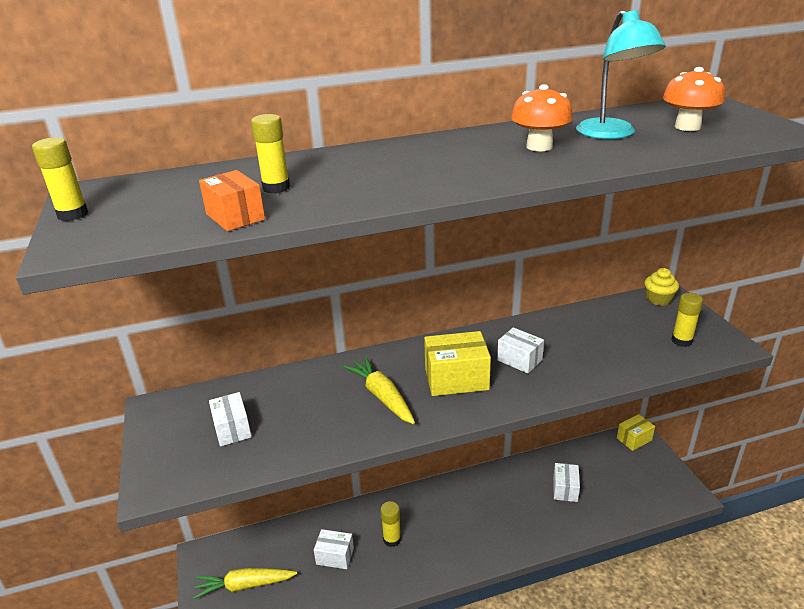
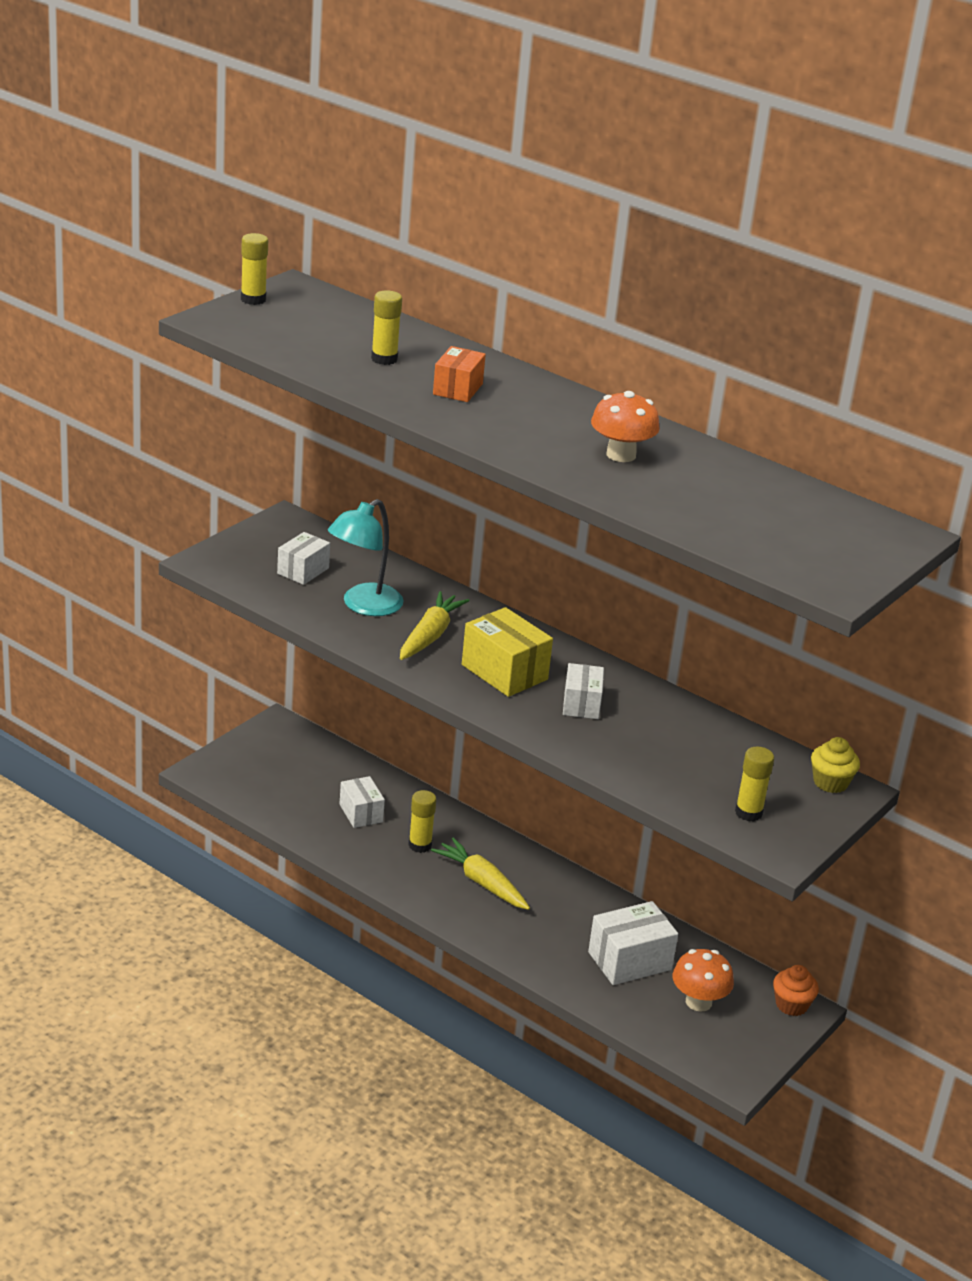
camera: 50 degrees right, 0 degrees up
yellow carrot [193,568,297,599] -> yellow carrot moved to [431,837,530,910]
orange box [199,170,265,231] -> orange box moved to [433,346,486,402]
white box [553,463,580,502] -> white box [588,901,678,985], size x1.55
turquoise lamp [576,10,666,139] -> turquoise lamp moved to [328,499,404,616]
yellow box [617,414,655,451] -> orange cupcake [773,965,819,1016]
orange mushroom [663,67,725,131] -> orange mushroom moved to [672,949,734,1012]

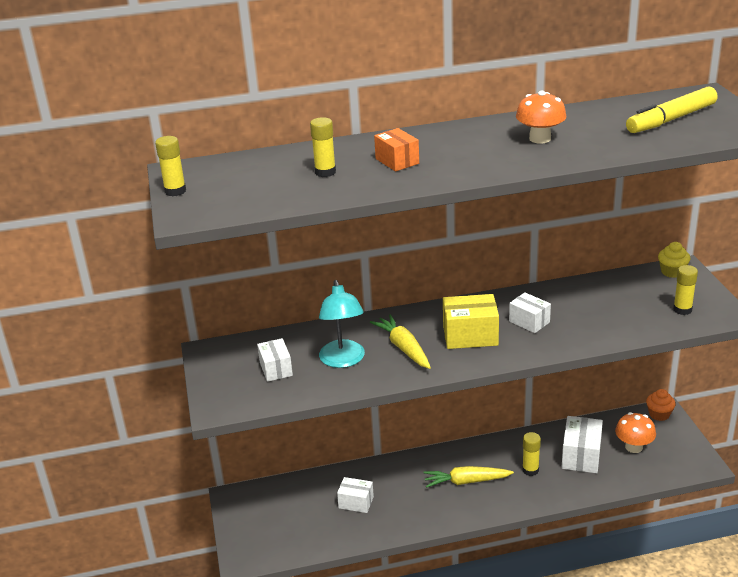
camera: 45 degrees left, 0 degrees up
yellow glue stick [408,790,436,853] -> yellow glue stick moved to [522,432,541,476]
none -> yellow marker [626,87,718,133]

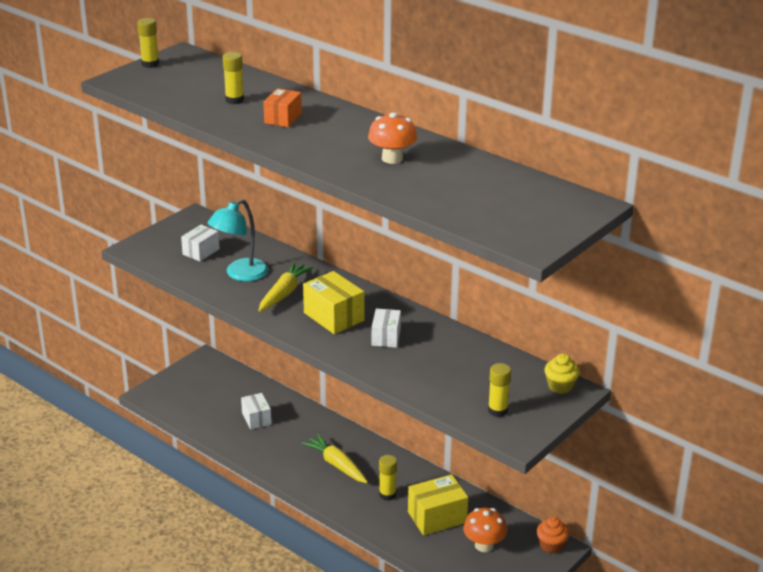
camera: 50 degrees right, 0 degrees up
white box [562,416,603,473] -> yellow box [408,474,468,535]
yellow marker [626,87,718,133] -> none

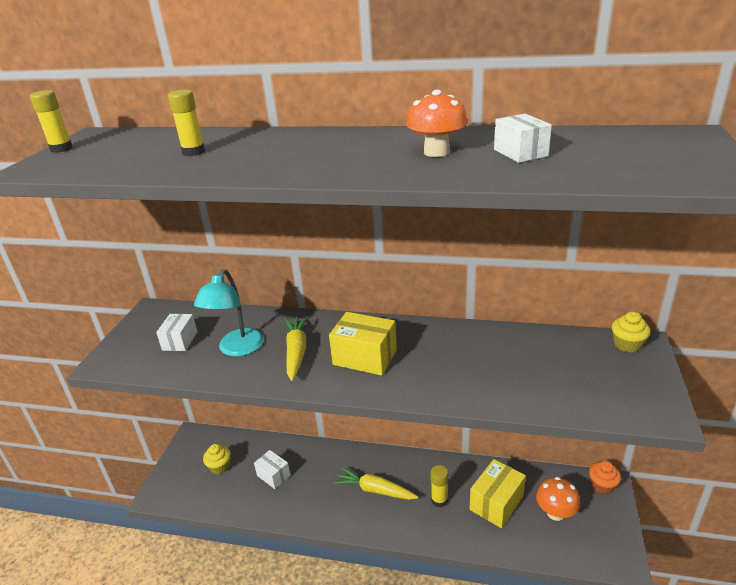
camera: 25 degrees left, 0 degrees up
orange box [263,88,302,127] -> none
white box [372,309,401,348] -> white box moved to [494,114,552,163]
yellow glue stick [488,363,511,417] -> none
none -> yellow cupcake [203,444,231,474]

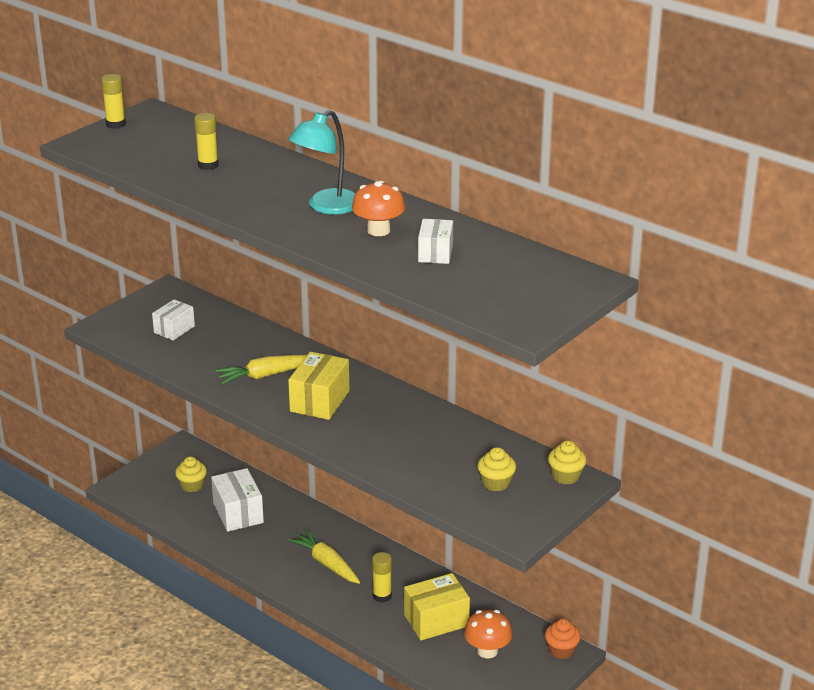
camera: 25 degrees right, 0 degrees up
turquoise lamp [194,269,264,356] -> turquoise lamp moved to [288,110,355,215]
white box [254,450,291,489] -> white box [211,468,264,532], size x1.55
yellow carrot [285,316,308,381] -> yellow carrot turned 135 degrees counterclockwise [215,355,307,385]
yellow box [329,312,397,376] -> yellow box turned 60 degrees clockwise [288,352,350,420]
none -> yellow cupcake [477,447,516,491]

